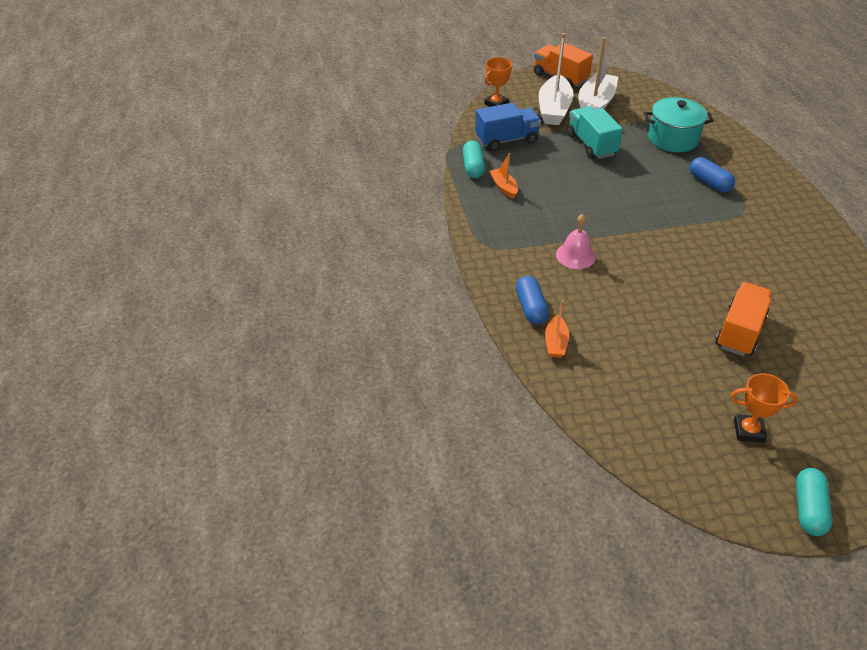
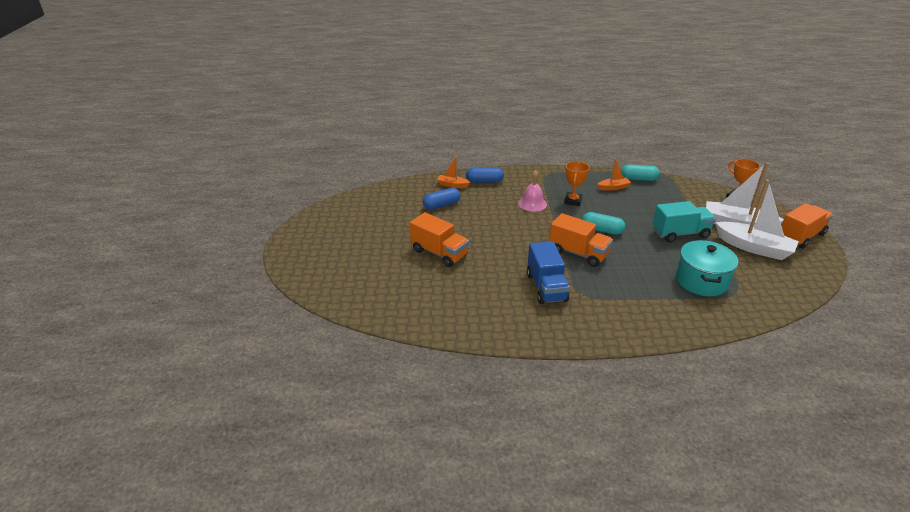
camera: 100 degrees right, 10 degrees down
blue truck [475,103,541,151] -> blue truck moved to [527,241,570,304]
blue capsule [689,157,735,192] -> blue capsule moved to [423,188,461,210]
orange trophy [730,373,798,443] -> orange trophy moved to [564,161,590,206]
turquoise capsule [796,468,832,536] -> turquoise capsule moved to [582,212,625,235]
none -> orange truck [549,213,613,267]

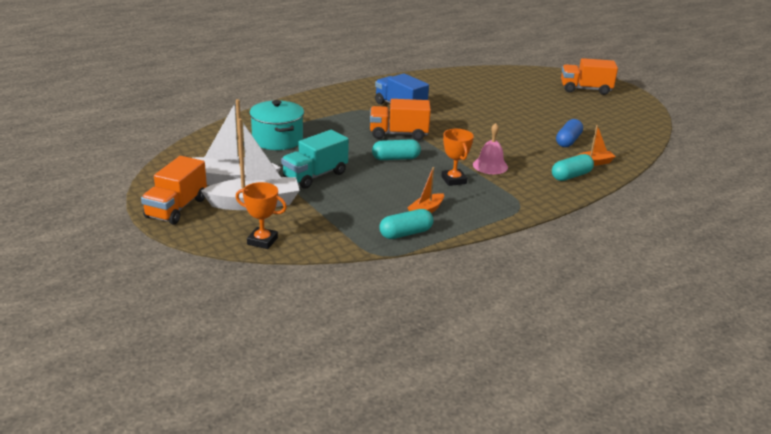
camera: 145 degrees right, 5 degrees down
orange truck [410,212,469,267] -> orange truck moved to [561,58,618,95]
blue capsule [466,167,504,183] -> turquoise capsule [552,154,594,181]

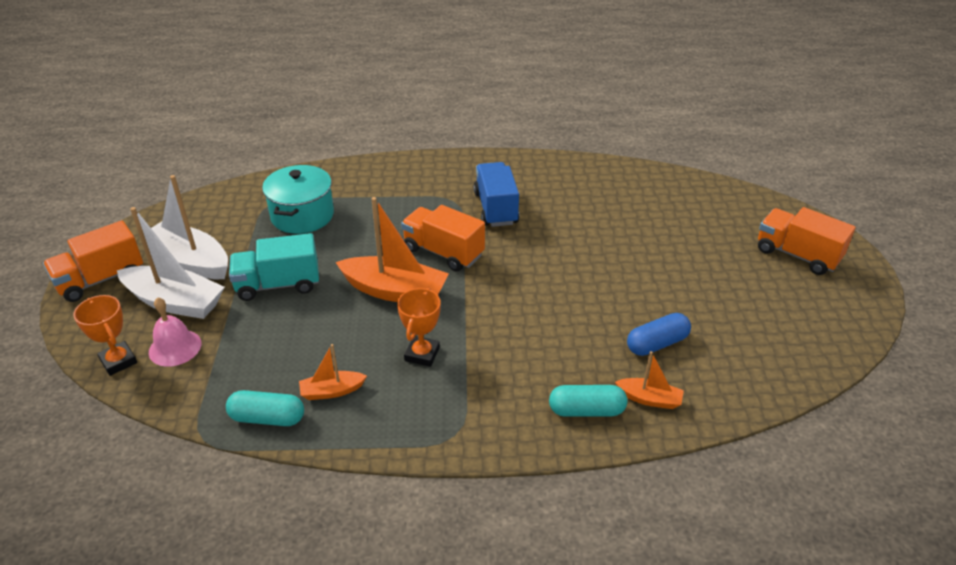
camera: 35 degrees right, 10 degrees up
turquoise capsule [372,139,421,160] -> orange boat [336,197,449,302]
pink bell [473,123,508,174] -> pink bell moved to [149,297,201,367]

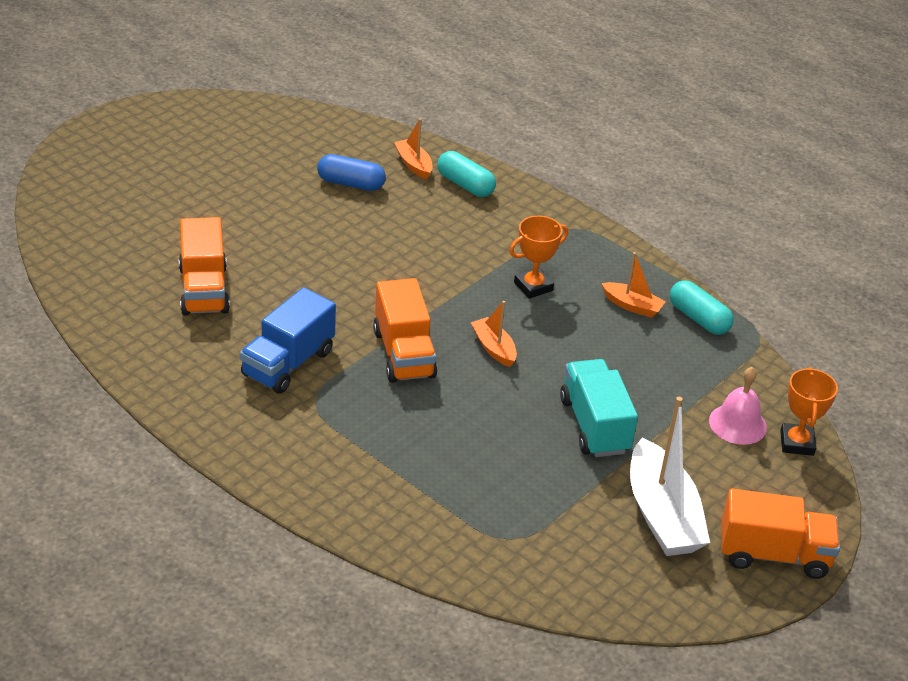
camera: 140 degrees left, 0 degrees up
white boat [117,207,225,319] -> none
turquoise truck [229,233,319,301] -> turquoise truck turned 135 degrees counterclockwise [560,359,638,457]
turquoise pot [262,165,334,234] -> none
orange boat [336,197,449,302] -> orange boat [471,301,517,367], size x0.51
orange truck [758,207,855,275] -> orange truck moved to [179,217,230,315]

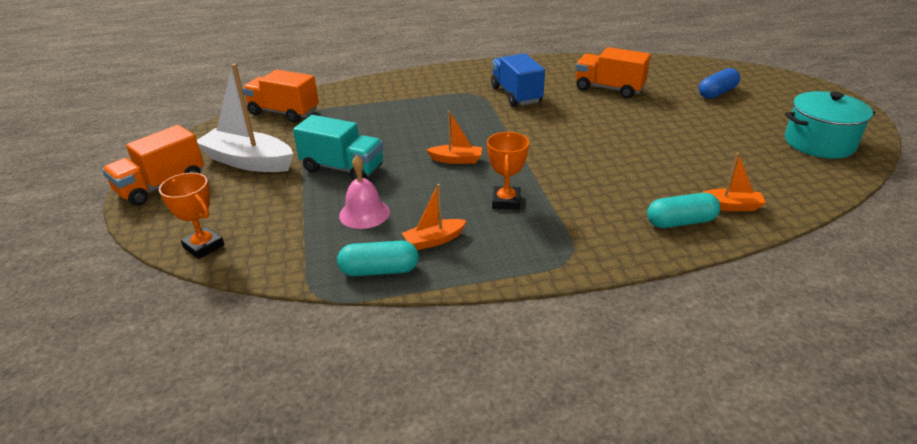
camera: 130 degrees right, 5 degrees down
blue capsule [317,154,386,191] -> blue capsule moved to [699,68,740,99]
orange truck [373,278,437,383] -> orange truck moved to [242,70,319,123]
pink bell [709,367,767,445] -> pink bell moved to [339,155,390,229]
none -> turquoise pot [785,91,876,159]

